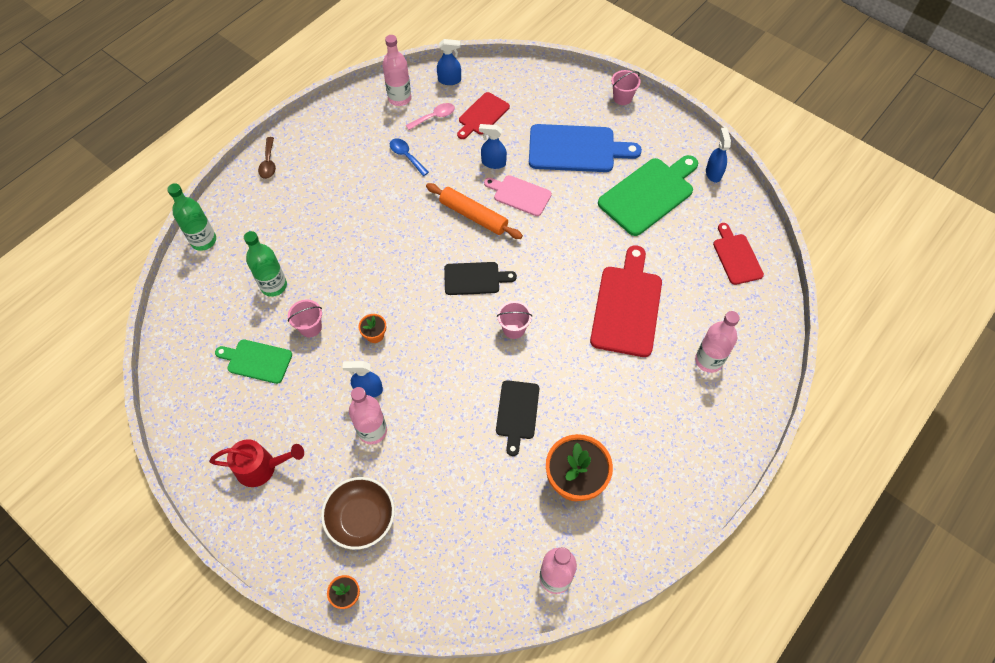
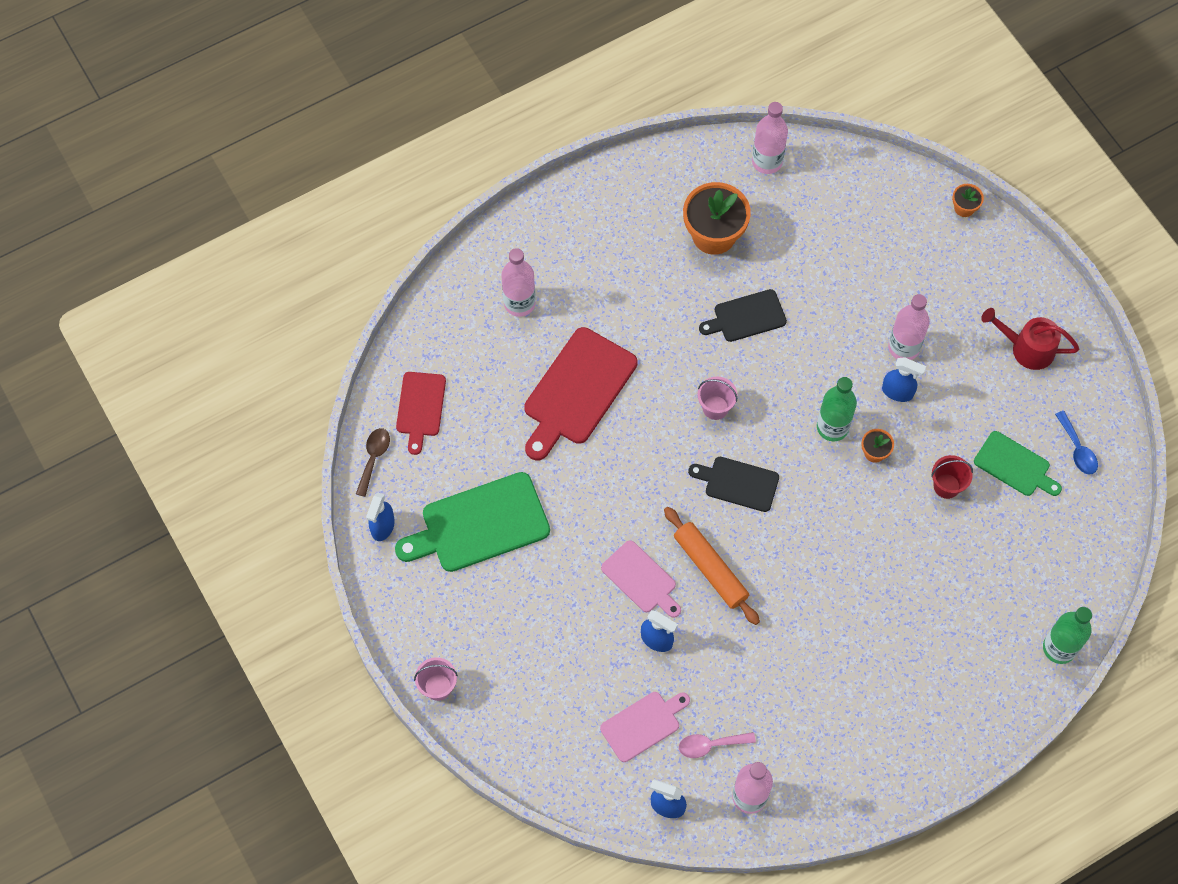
camera: 160 degrees left, 5 degrees up
green bottle [244,231,287,297] -> green bottle moved to [817,377,857,441]
brown spoon [258,137,276,179] -> brown spoon moved to [356,428,390,497]
pink bucket [288,300,322,337] -> red bucket [931,455,973,499]
brown bowl [321,477,395,550] -> none
blue spoon [390,138,429,176] -> blue spoon moved to [1055,411,1098,475]
red cutting board [457,92,510,139] -> pink cutting board [600,692,690,762]
black cutting board [496,380,539,456] -> black cutting board turned 135 degrees counterclockwise [699,289,787,342]
blue cutting board [529,124,642,172] -> none

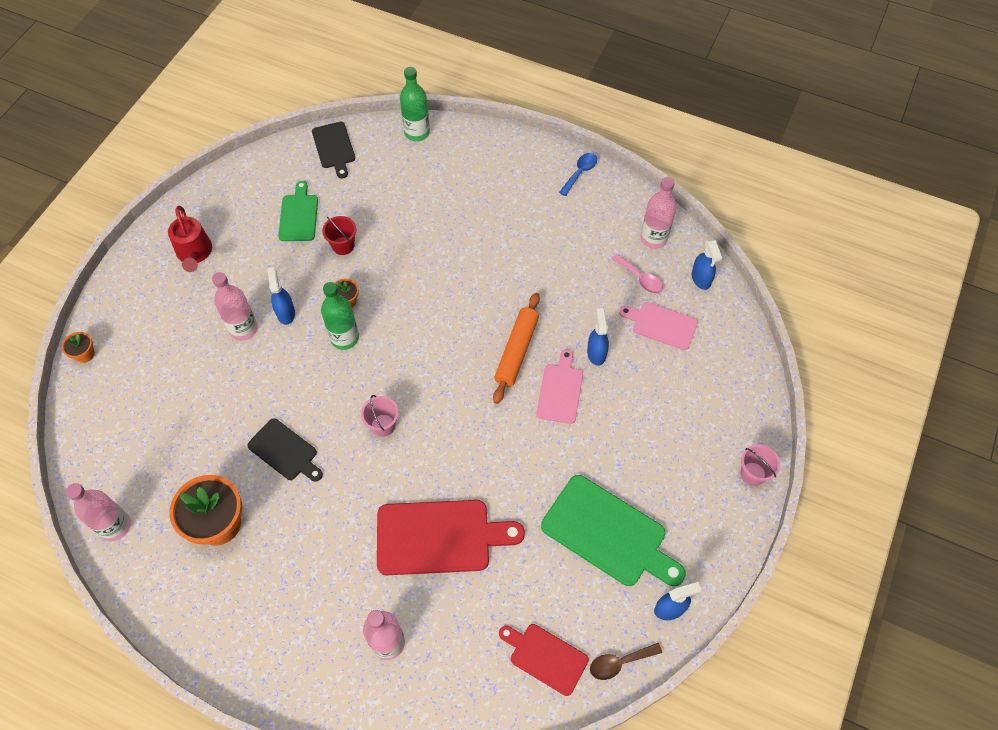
camera: 125 degrees left, 5 degrees down
red cutting board [396,372,446,455] -> red cutting board turned 120 degrees counterclockwise [499,624,589,696]
black cutting board [688,457,779,512] -> black cutting board moved to [312,122,355,179]
blue spoon [1055,411,1098,475] -> blue spoon moved to [559,153,597,196]

